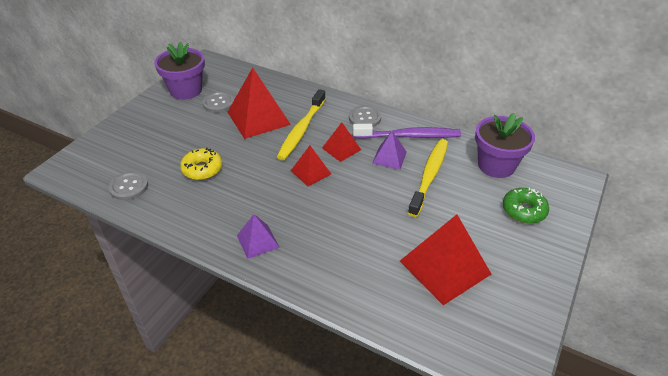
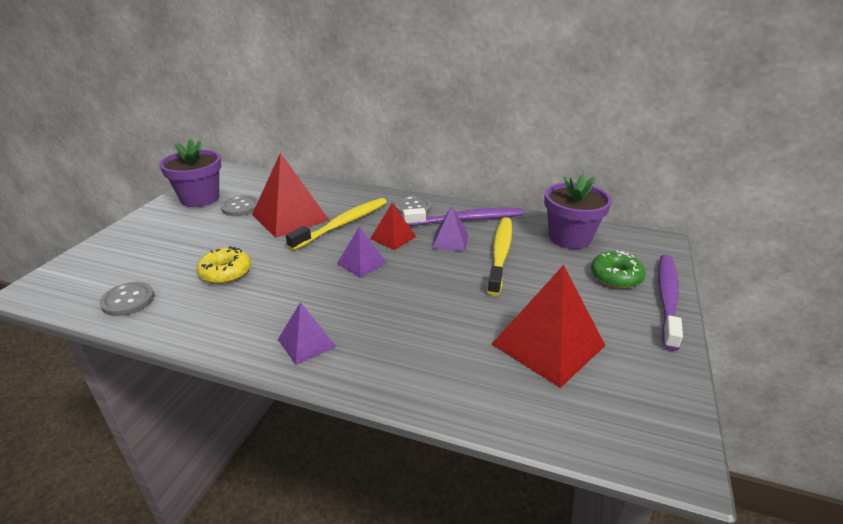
camera: 10 degrees left, 10 degrees down
yellow toothbrush [277,89,326,160] -> yellow toothbrush turned 150 degrees counterclockwise [286,198,387,251]
red pyramid [291,146,331,187] -> purple pyramid [337,227,387,278]
none -> purple toothbrush [658,255,683,351]

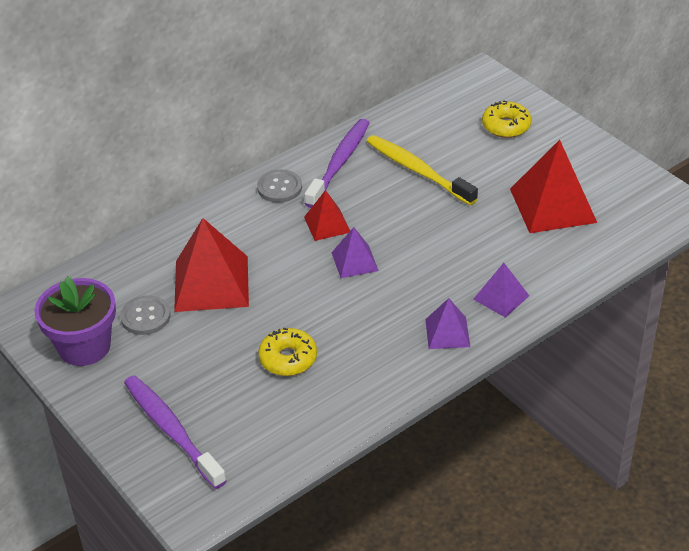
camera: 55 degrees left, 10 degrees up
grey button [99,282,155,316] -> none
yellow toothbrush [286,198,387,251] -> none
purple pyramid [432,206,468,251] -> purple pyramid moved to [473,263,529,318]
purple flower pot [544,174,612,249] -> none
green donut [591,250,646,289] -> yellow donut [482,101,532,138]
purple toothbrush [658,255,683,351] -> purple toothbrush moved to [124,375,227,489]

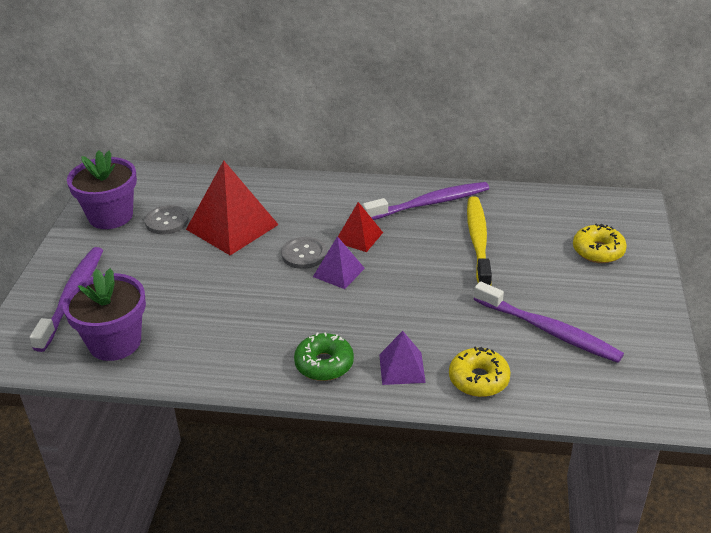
camera: 45 degrees right, 5 degrees down
grey button [257,170,302,203] -> grey button moved to [281,237,327,269]
yellow donut [258,328,317,376] -> yellow donut moved to [449,347,511,397]
purple pyramid [425,298,470,349] -> green donut [294,332,354,381]
red pyramid [510,140,597,233] -> purple toothbrush [474,282,624,363]
none -> purple flower pot [63,268,146,361]

